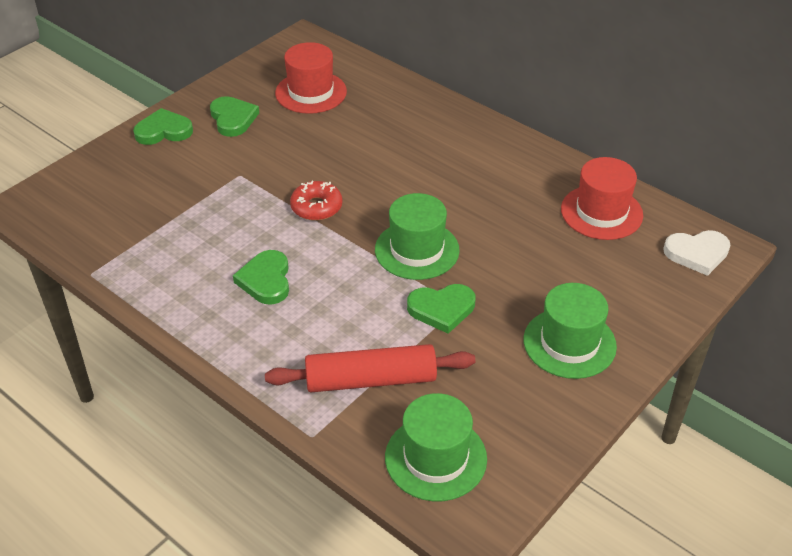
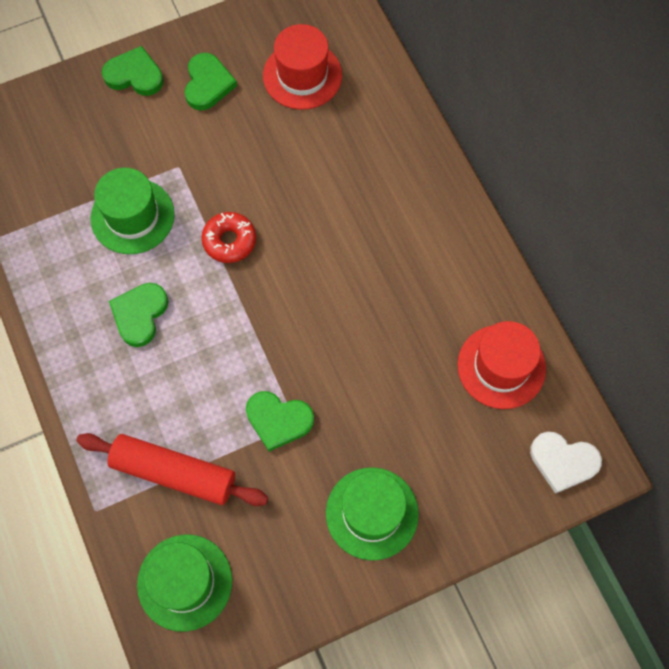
camera: 25 degrees right, 25 degrees up
green hat [375,193,460,280] -> green hat moved to [90,168,175,254]

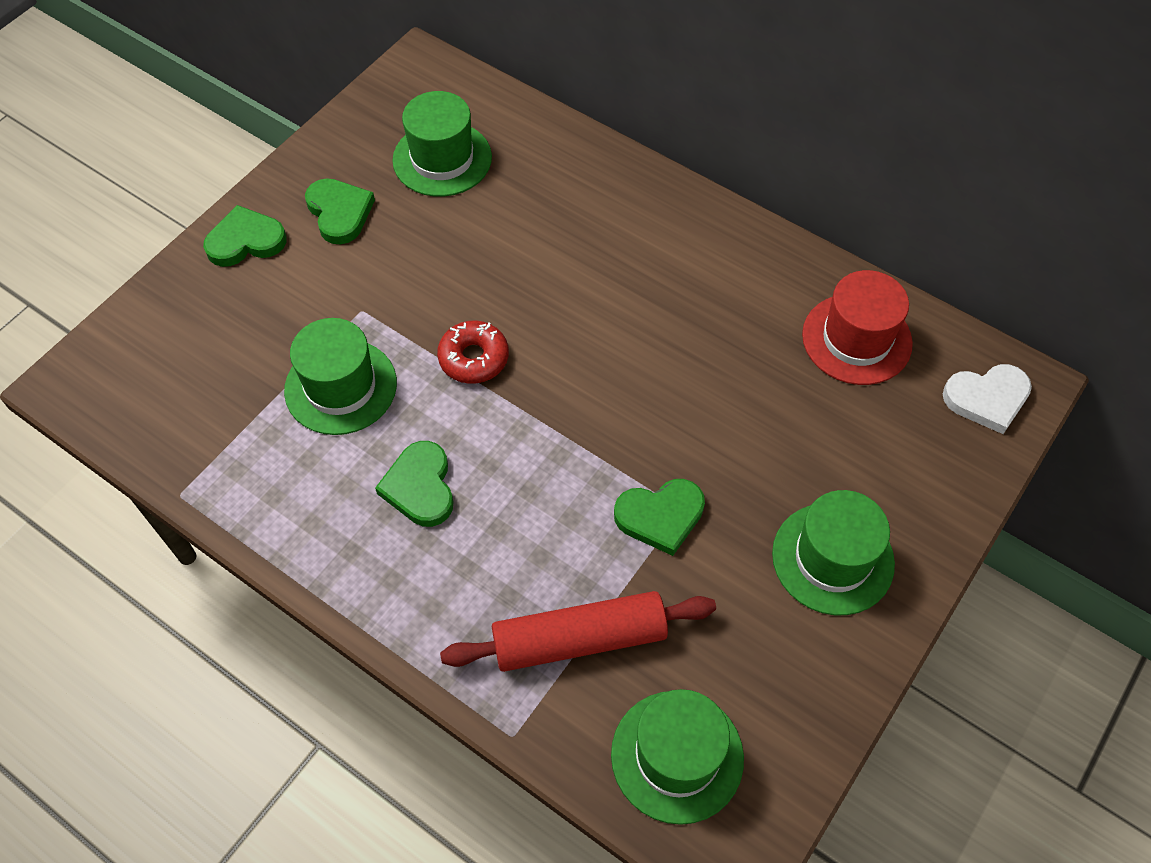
camera: 30 degrees left, 10 degrees down
red hat [263,24,342,110] -> green hat [392,91,492,197]

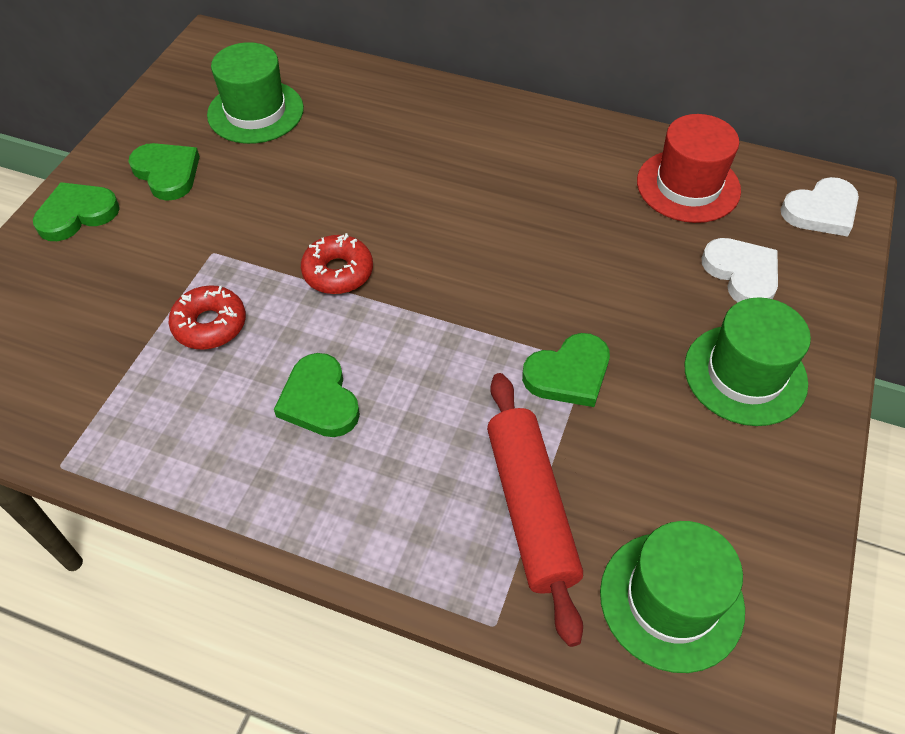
camera: 15 degrees left, 5 degrees down
green hat [284,318,397,435] -> red donut [169,285,246,350]
red rolling pin [440,591,716,672] -> red rolling pin turned 75 degrees counterclockwise [487,373,583,647]
none -> white heart [701,238,778,302]

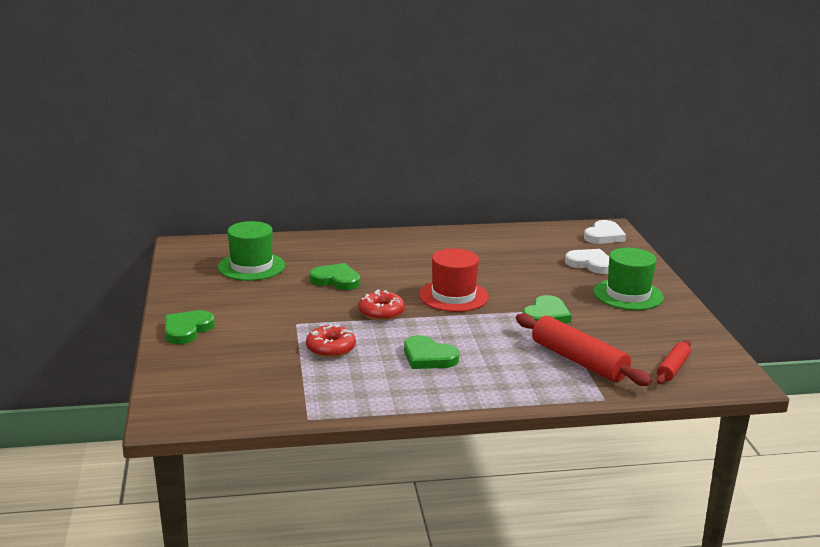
camera: 30 degrees left, 30 degrees down
green heart [128,143,200,201] -> green heart moved to [309,263,360,290]
green hat [600,521,745,673] -> red rolling pin [656,340,691,384]
red hat [637,114,741,223] -> red hat moved to [419,248,489,312]

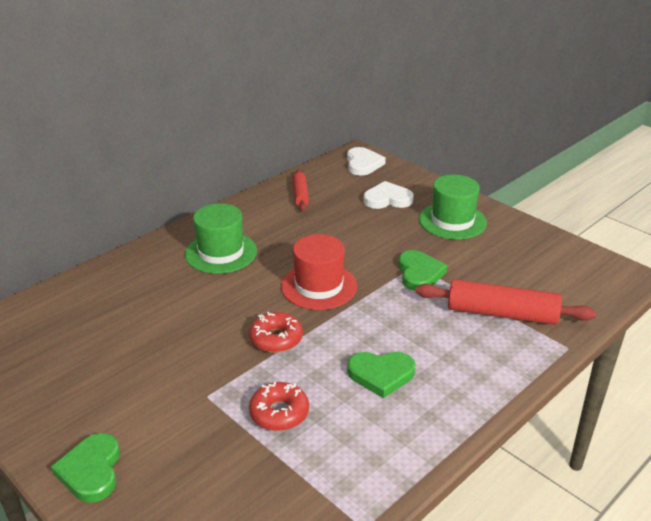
camera: 35 degrees left, 10 degrees up
green hat [218,221,285,281] -> green hat moved to [185,204,257,274]
green heart [309,263,360,290] -> none
red rolling pin [656,340,691,384] -> red rolling pin moved to [293,170,309,211]

